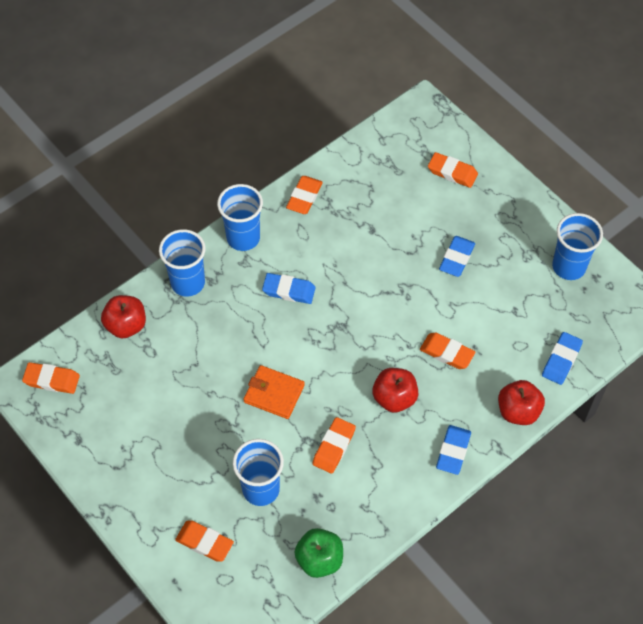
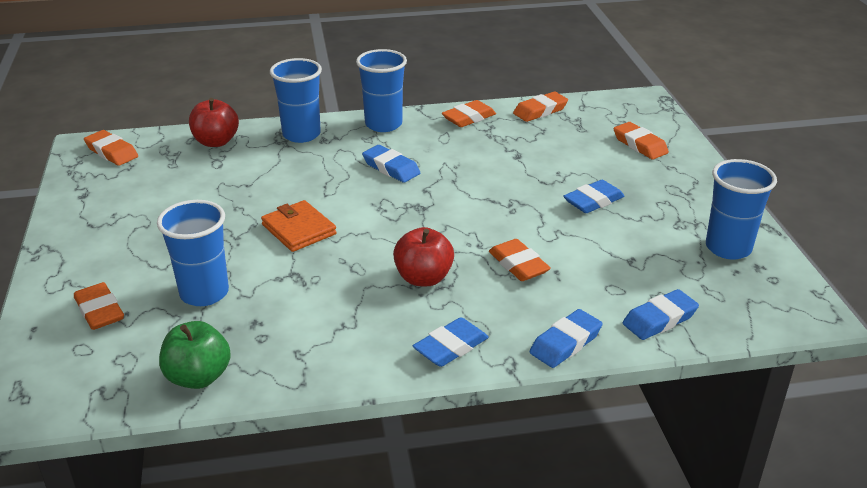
camera: 30 degrees right, 25 degrees down
orange eraser [312,417,356,474] -> orange eraser moved to [513,92,568,122]
red apple [498,380,545,425] -> blue eraser [530,309,603,368]

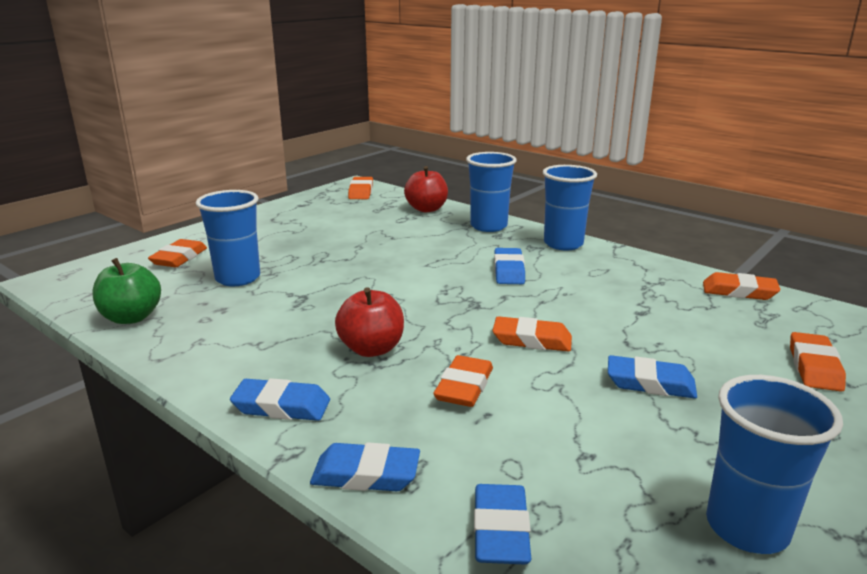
camera: 50 degrees right, 10 degrees down
orange wallet [261,200,337,252] -> none
orange eraser [442,100,496,127] -> orange eraser moved to [492,316,572,352]
blue eraser [623,289,699,340] -> blue eraser turned 75 degrees clockwise [474,484,531,565]

